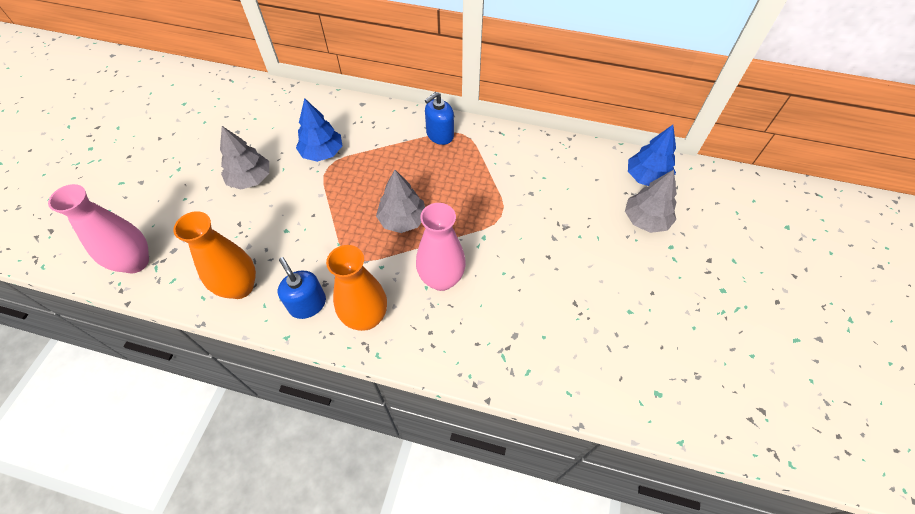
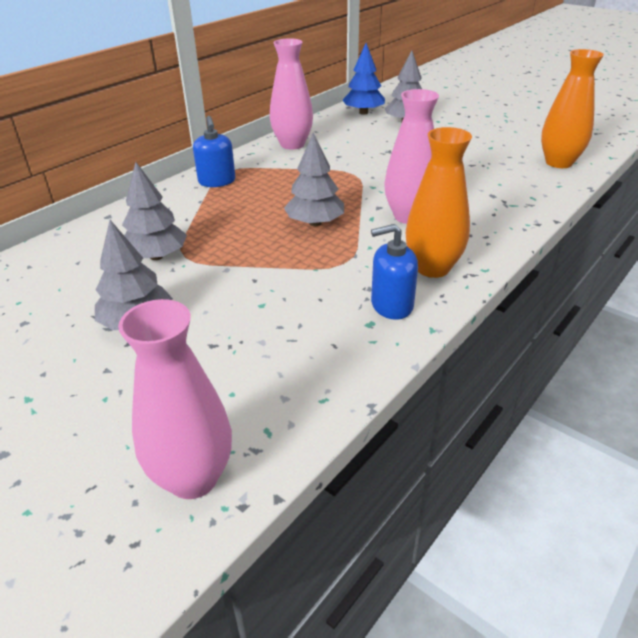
camera: 65 degrees left, 20 degrees down
orange vase [173,211,256,299] -> orange vase moved to [541,49,604,168]
blue tree [296,98,342,162] -> grey tree [122,162,187,260]
none -> pink vase [270,38,313,150]

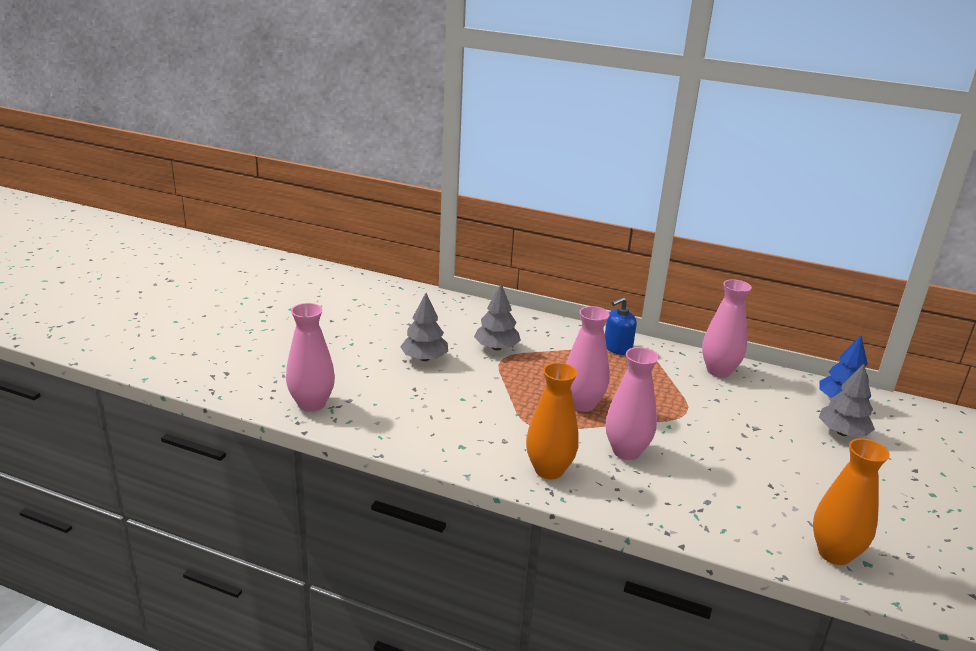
camera: 70 degrees right, 10 degrees down
grey tree [284,133,344,226] -> pink vase [566,306,610,412]
blue soap dispenser [371,224,418,320] -> none

